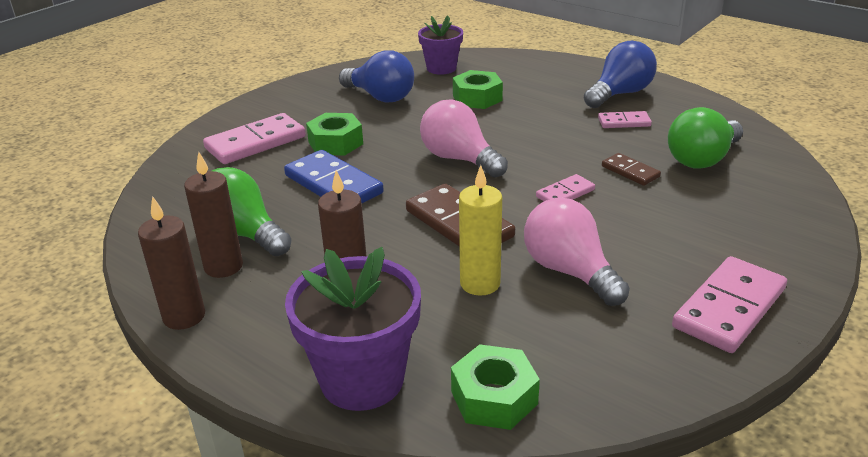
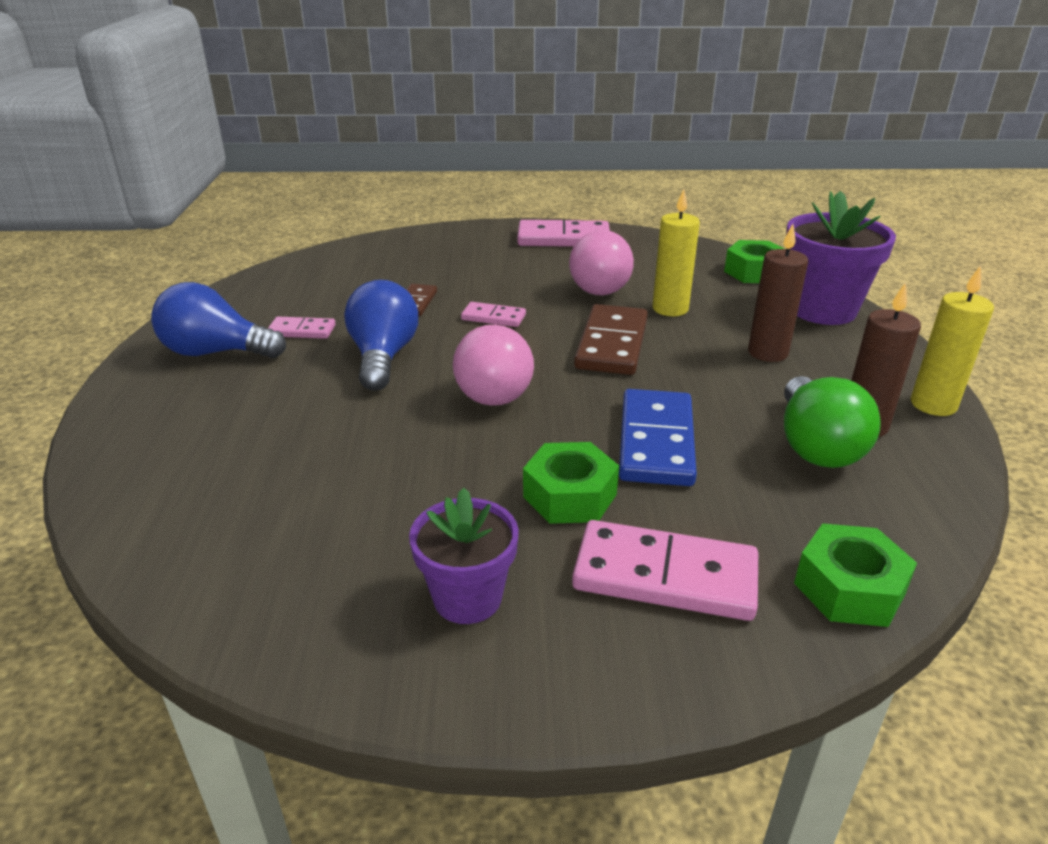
camera: 130 degrees left, 0 degrees up
brown candle [138,196,205,330] -> yellow candle [911,265,994,416]
blue light bulb [339,50,414,103] -> blue light bulb moved to [344,280,418,391]
purple flower pot [418,15,463,75] -> purple flower pot moved to [409,488,519,624]
green nut [453,70,503,109] -> green nut moved to [794,523,917,627]
pink domino [598,111,652,128] -> pink domino turned 45 degrees counterclockwise [268,317,336,339]
green light bulb [668,107,743,169] -> none

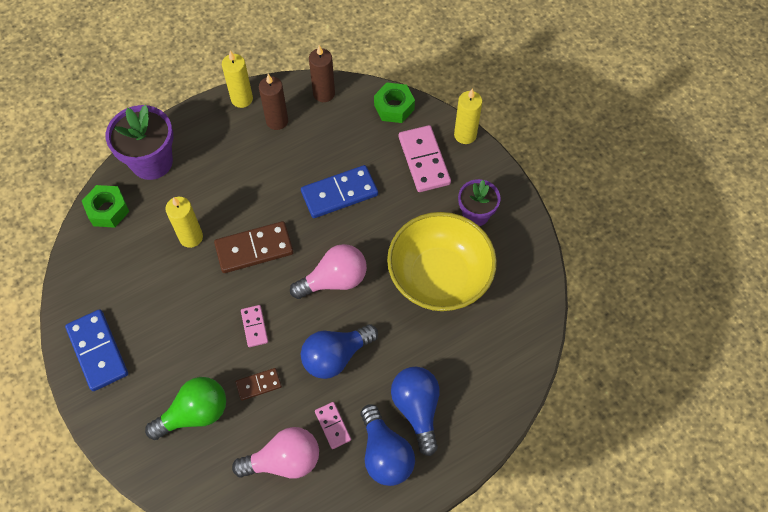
camera: 120 degrees left, 30 degrees up
pink domino [517,220,610,247] -> blue domino [65,309,128,391]
green nut [523,442,619,524] -> none
pink light bulb [569,230,634,295] -> pink light bulb moved to [232,427,319,479]
brown candle [748,224,808,362] -> brown candle moved to [309,45,335,102]
green light bulb [784,376,881,468] -> green light bulb moved to [145,377,226,440]
none -> yellow bowl [387,212,497,311]
none -> blue light bulb [391,367,440,456]
none -> yellow candle [454,89,482,144]

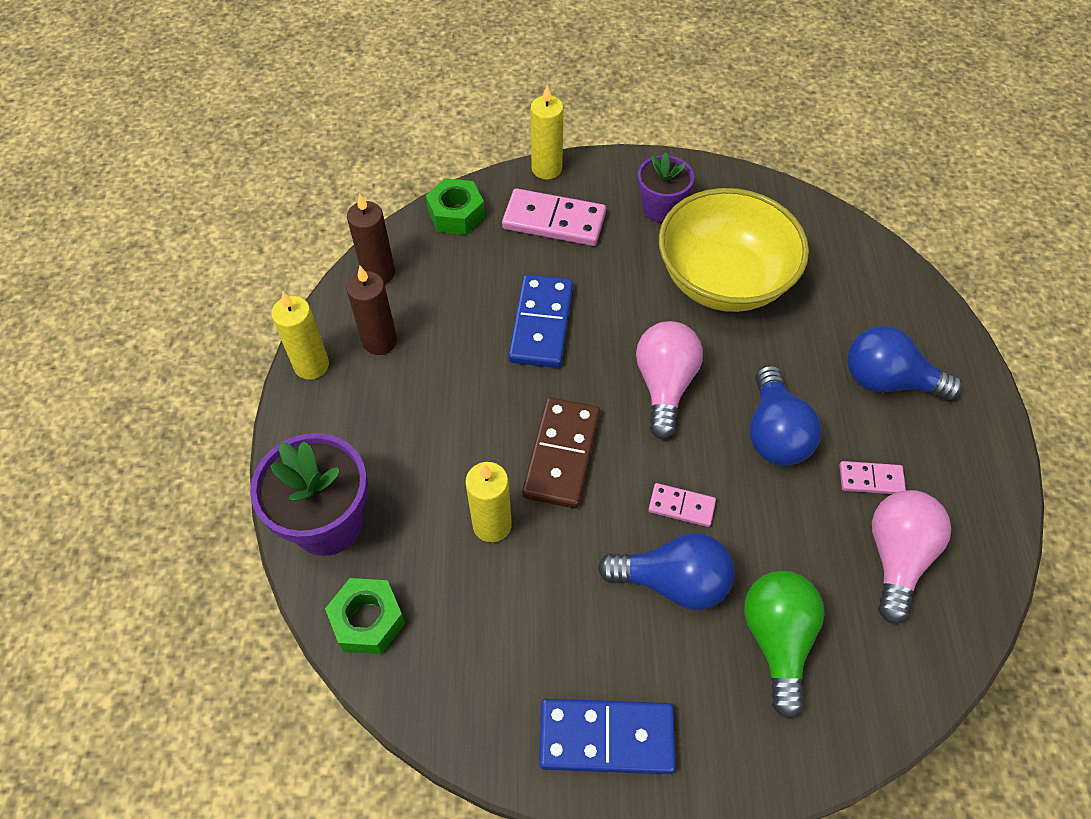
camera: 60 degrees left, 5 degrees down
brown domino [235,368,282,401] -> none
blue light bulb [361,404,415,486] -> blue light bulb moved to [598,533,735,610]

